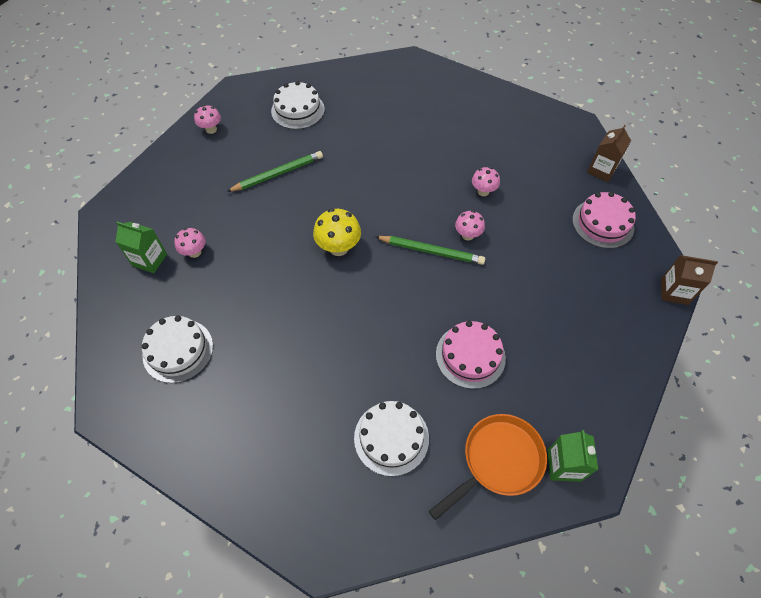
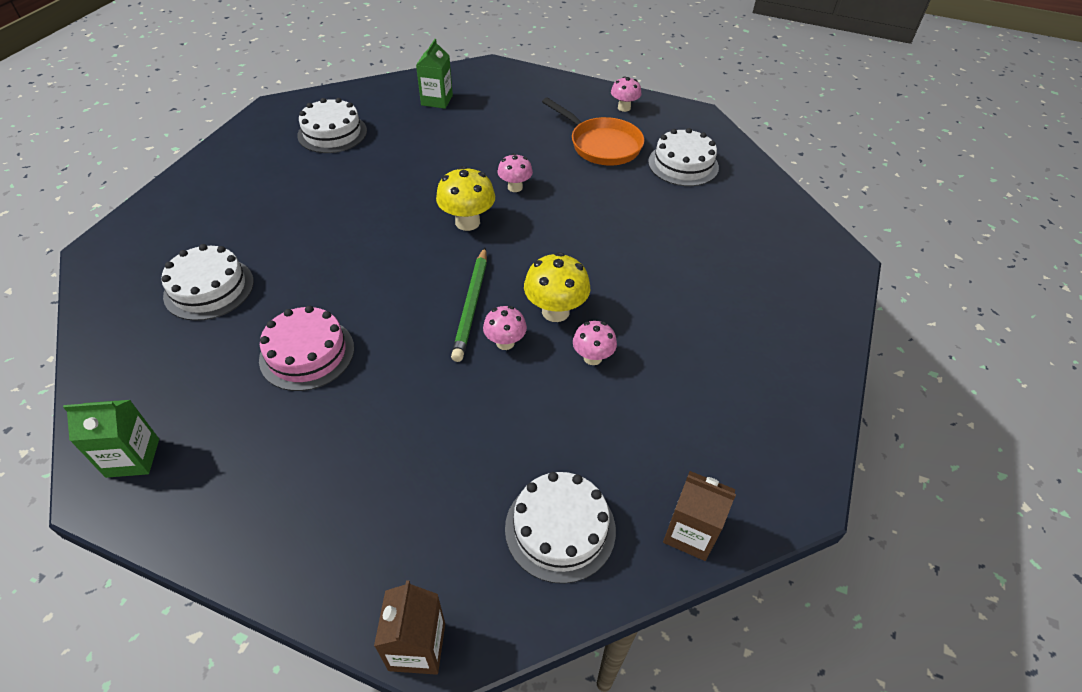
camera: 80 degrees right, 10 degrees down
pink mushroom [174,228,206,258] -> pink mushroom moved to [498,153,533,192]
green pencil [226,151,323,192] -> none
orange pan [429,414,547,520] -> orange pan moved to [542,98,644,165]
pink cake [572,192,636,248] -> white cake [505,472,616,584]
none -> yellow mushroom [524,252,590,322]

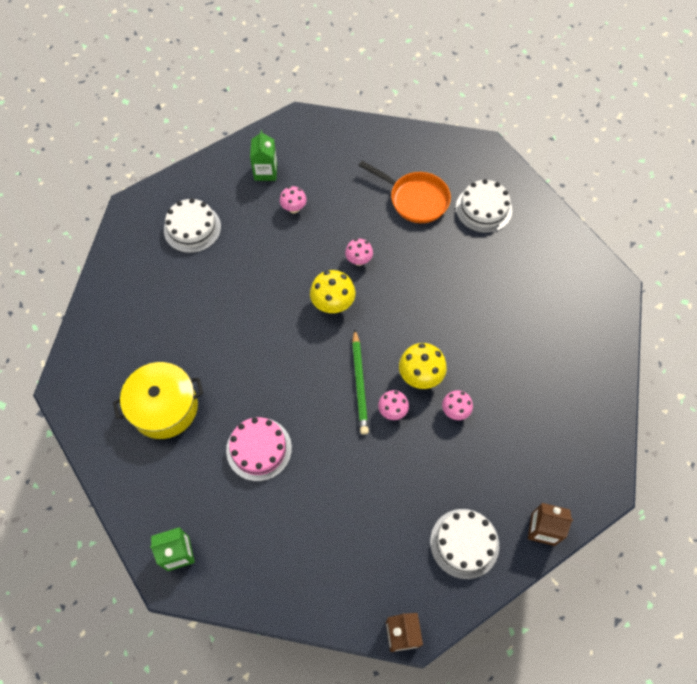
camera: 10 degrees left, 15 degrees up
white cake [161,244,254,321] -> yellow pot [113,362,203,439]
pink mushroom [611,76,642,112] -> pink mushroom moved to [280,186,307,213]

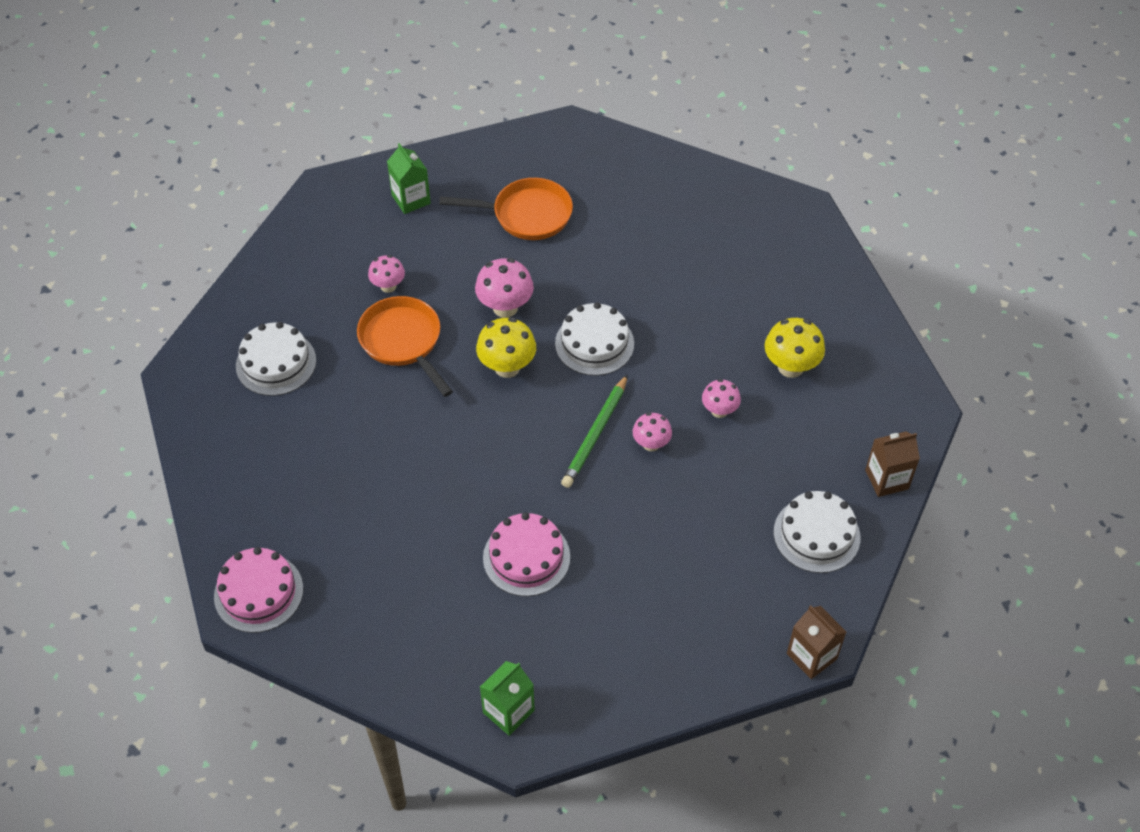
camera: 30 degrees left, 10 degrees down
yellow pot [113,362,203,439] -> none
green carton [250,130,277,181] -> green carton moved to [387,143,431,214]
pink mushroom [345,239,373,266] -> pink mushroom [475,258,534,318], size x1.57
green pencil [352,330,369,435] -> green pencil turned 60 degrees clockwise [561,374,628,488]
yellow mushroom [399,343,447,389] -> yellow mushroom moved to [765,318,825,378]
white cake [456,179,512,233] -> white cake moved to [555,302,634,376]
none -> pink cake [214,547,303,633]
none -> orange pan [357,296,453,397]

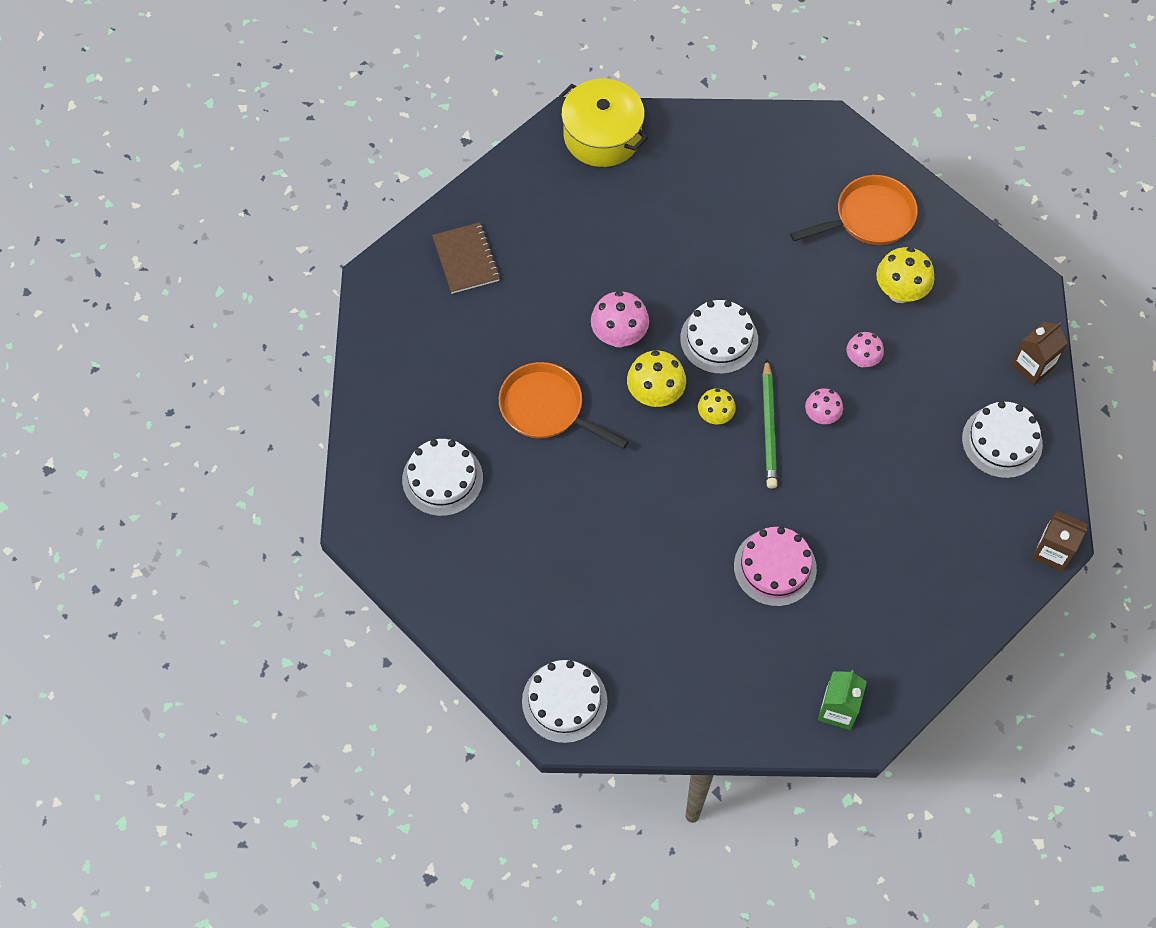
camera: 25 degrees left, 10 degrees up
pink cake [214,547,303,633] -> white cake [522,660,607,743]
pink mushroom [368,255,405,293] -> none
green carton [387,143,431,214] -> brown notebook [432,222,500,294]
orange pan [439,178,573,240] -> orange pan moved to [790,175,918,245]
none -> yellow pot [559,79,648,167]
none -> yellow mushroom [698,388,736,424]

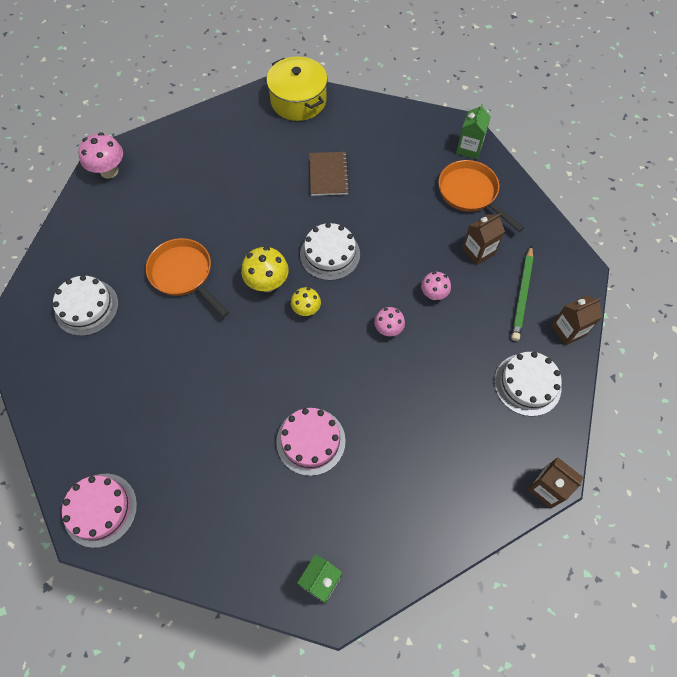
camera: 15 degrees right, 0 degrees up
brown notebook [432,222,500,294] -> brown notebook moved to [309,152,350,196]
white cake [522,660,607,743] -> pink cake [62,474,137,548]
pink mushroom [591,291,649,347] -> pink mushroom moved to [78,132,123,179]
green pencil [762,358,777,489] -> green pencil moved to [511,245,533,341]
orange pan [790,175,918,245] -> orange pan turned 120 degrees counterclockwise [438,160,524,232]
yellow mushroom [876,247,934,303] -> brown carton [462,214,505,265]
none -> green carton [456,103,491,159]

